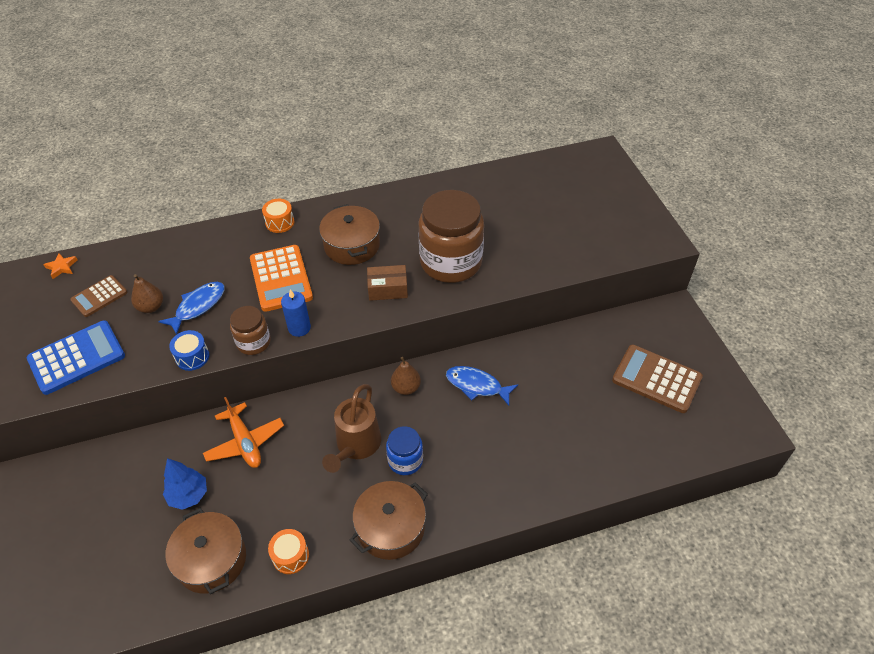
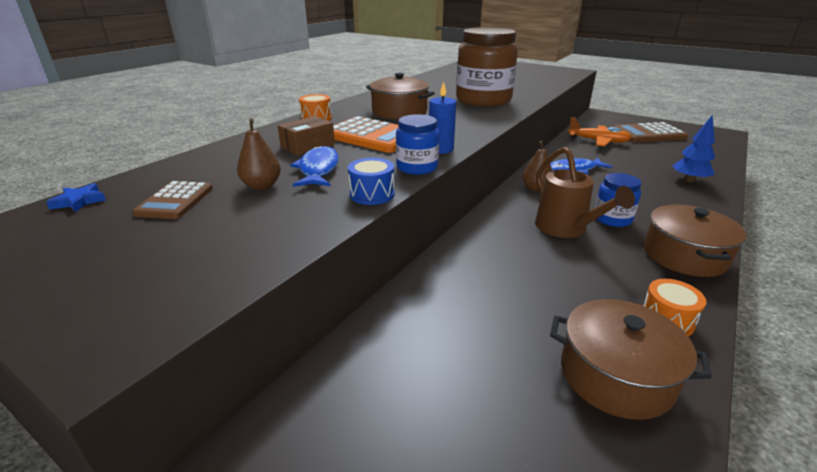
camera: 40 degrees left, 20 degrees down
blue calculator [27,320,125,395] -> none
orange star [43,253,77,279] -> blue star [46,183,106,212]
blue tree [163,458,207,510] -> blue tree moved to [672,115,715,182]
orange plane [203,397,284,468] -> orange plane moved to [568,117,632,146]
brown jar [230,306,271,355] -> blue jar [396,114,439,175]
brown box [367,265,408,301] -> brown box moved to [278,116,335,155]

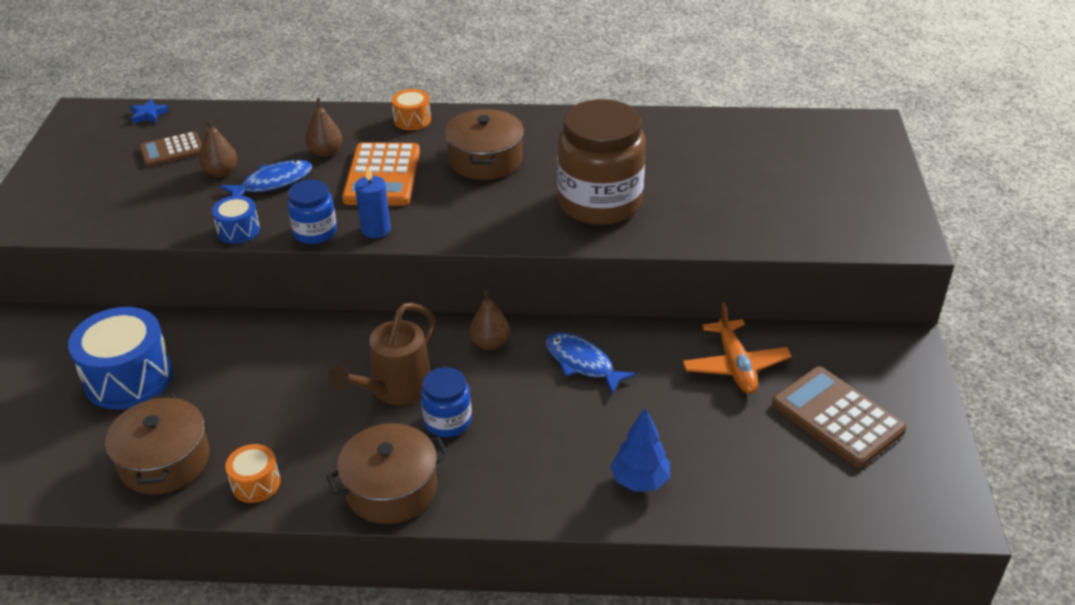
camera: 60 degrees right, 10 degrees up
brown box [278,116,335,155] -> brown pear [305,98,342,157]
none -> blue drum [68,307,173,410]

